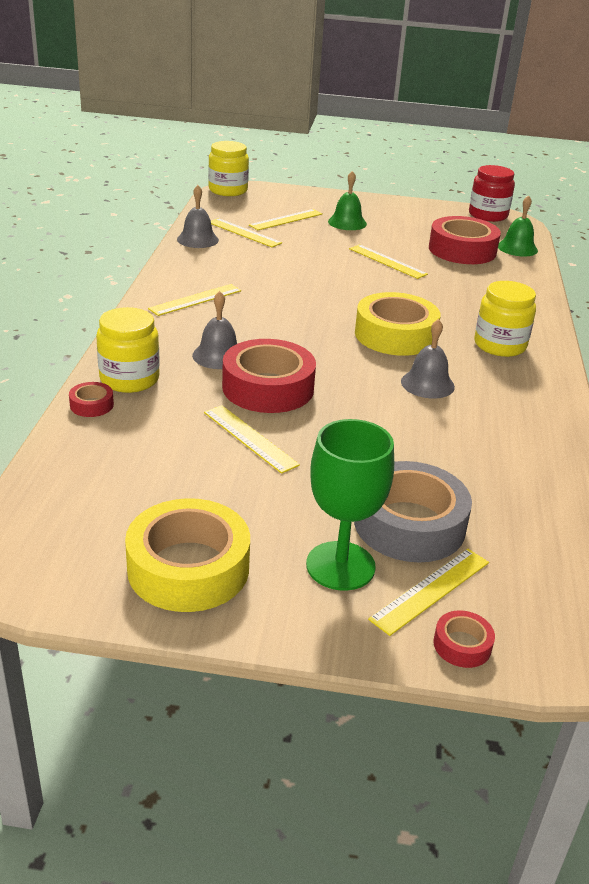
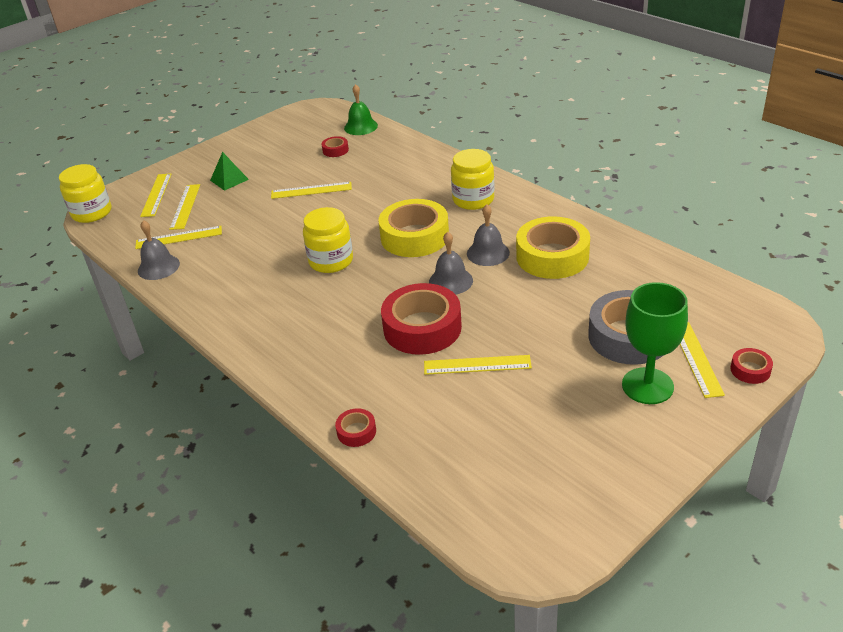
camera: 45 degrees left, 5 degrees up
yellow jar [96,307,160,393] -> yellow jar moved to [303,207,353,273]
yellow tape [125,498,250,612] -> yellow tape moved to [516,216,590,279]
yellow ruler [148,284,241,316] -> yellow ruler moved to [140,173,172,217]
grey bell [192,291,237,369] -> grey bell moved to [429,232,473,295]
green bell [328,171,367,230] -> green pyramid [210,152,249,191]
red tape [429,216,501,264] -> red tape [322,136,349,157], size x0.44
red jar [469,165,515,222] -> none

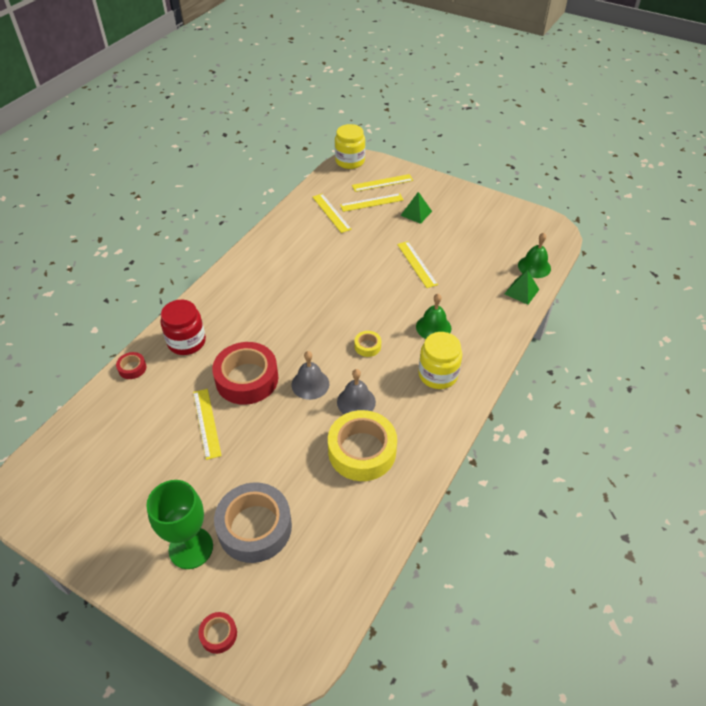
camera: 70 degrees right, 10 degrees up
grey bell [138,220,180,280] -> none
yellow jar [303,207,353,273] -> none
red tape [322,136,349,157] -> none
yellow tape [379,199,449,257] -> yellow tape [354,331,381,357], size x0.44
yellow ruler [680,322,725,398] -> none
none -> red jar [160,300,206,355]
none -> green bell [416,294,451,339]
none -> green pyramid [505,270,539,305]

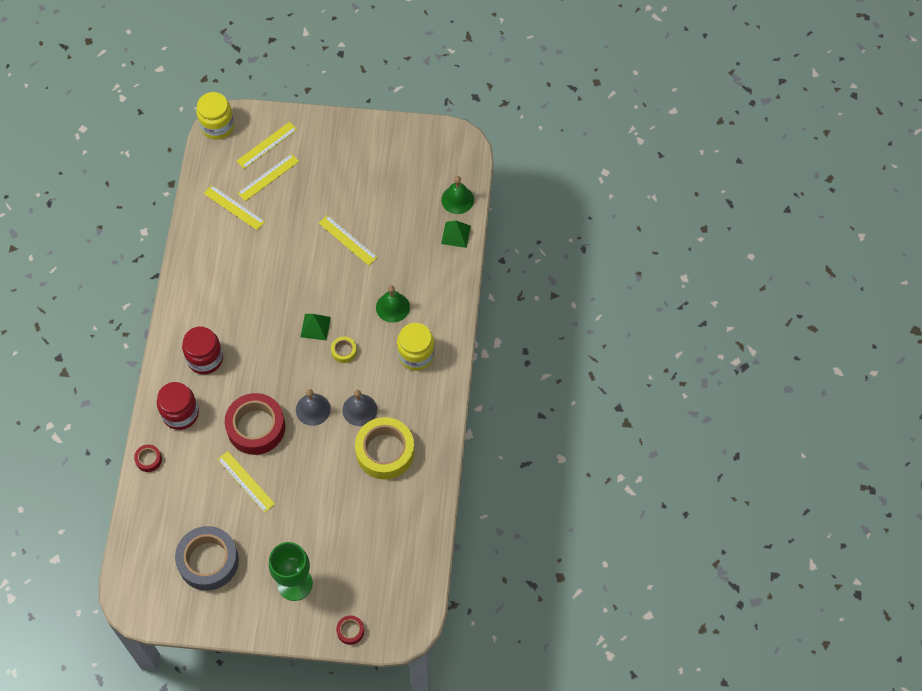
camera: 25 degrees left, 15 degrees up
grey tape [214,482,292,563] -> grey tape moved to [175,526,239,591]
green pyramid [400,192,432,224] -> green pyramid moved to [300,314,331,340]
none -> red jar [182,327,223,374]

